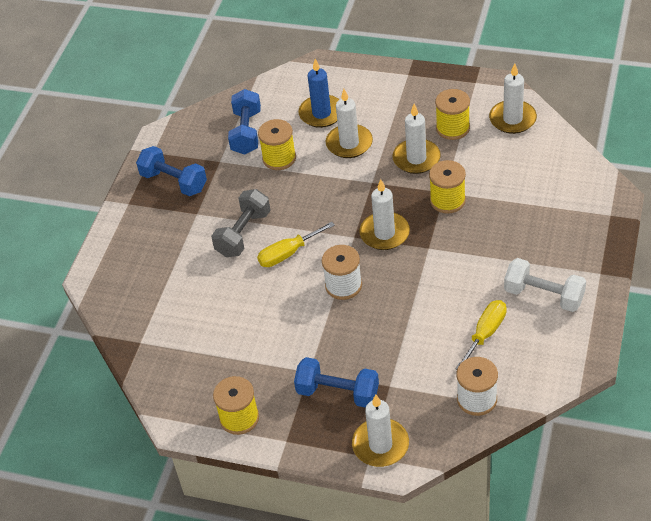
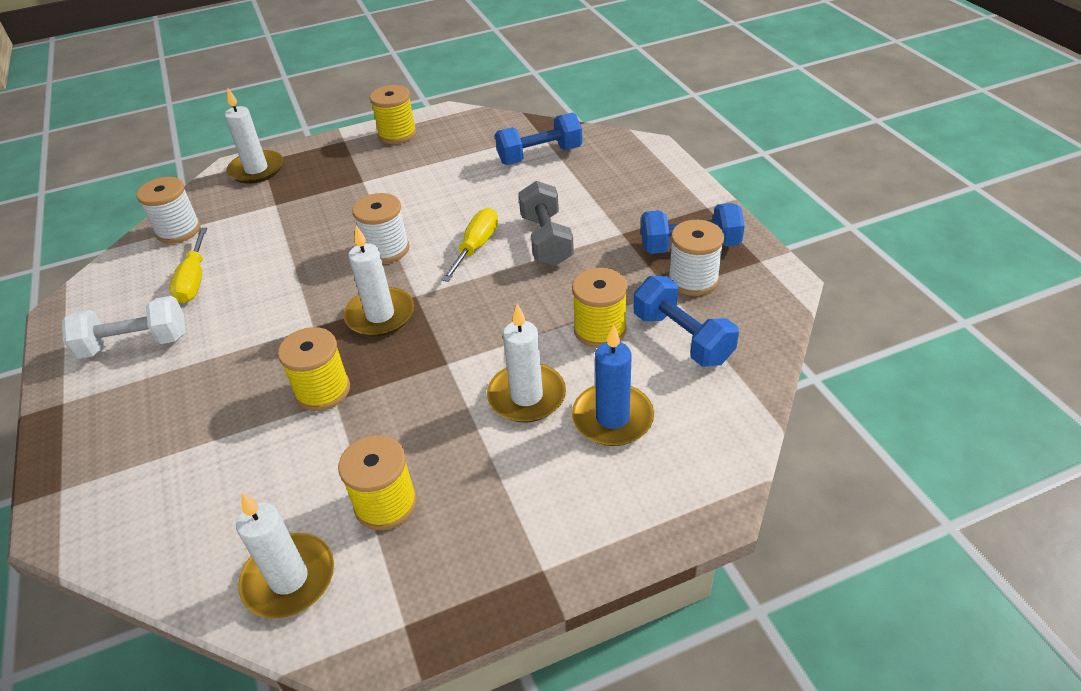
camera: 140 degrees right, 5 degrees down
blue dumbbell [294,357,379,408] -> blue dumbbell moved to [495,113,582,165]
white candle [392,104,441,174] -> none
none -> white spool [668,220,724,296]

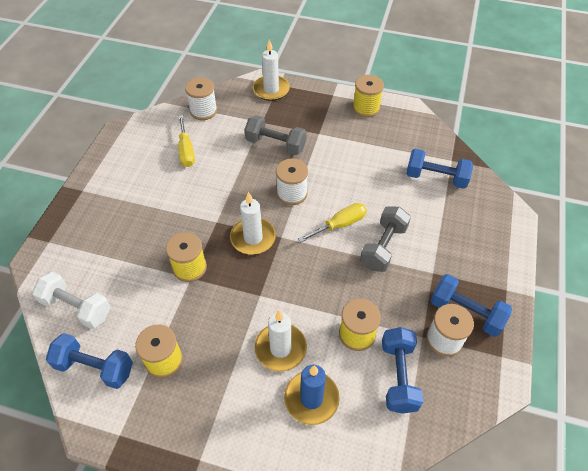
camera: 35 degrees right, 10 degrees up
white dumbbell [62,296,186,359] -> white dumbbell moved to [32,271,111,329]
yellow screwdriver [169,227,207,303] -> yellow screwdriver turned 45 degrees counterclockwise [178,115,195,167]
white candle [236,493,334,619] -> blue dumbbell [46,333,133,389]
none -> grey dumbbell [244,115,306,155]

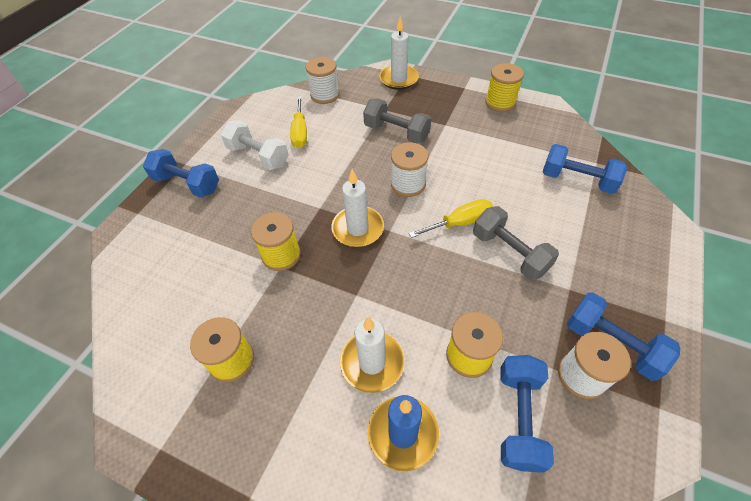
camera: 10 degrees right, 0 degrees up
white dumbbell [32,271,111,329] -> white dumbbell moved to [221,120,289,170]
blue dumbbell [46,333,133,389] -> blue dumbbell moved to [143,149,219,198]
grey dumbbell [360,207,411,272] -> grey dumbbell turned 75 degrees counterclockwise [473,206,559,280]

